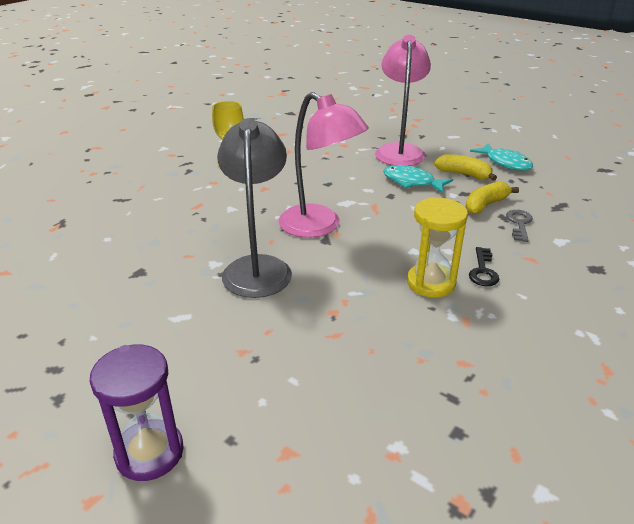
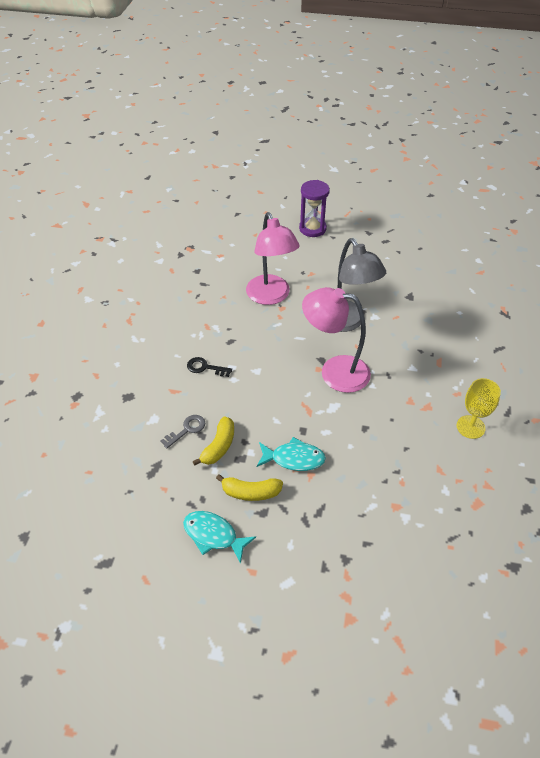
camera: 155 degrees right, 15 degrees up
pink lamp [375,35,431,166] -> pink lamp moved to [246,212,300,305]
yellow hourglass [407,197,468,298] -> none
black key [469,247,499,286] -> black key turned 60 degrees counterclockwise [187,357,232,377]
grey key [506,210,533,242] -> grey key turned 120 degrees counterclockwise [160,415,205,449]

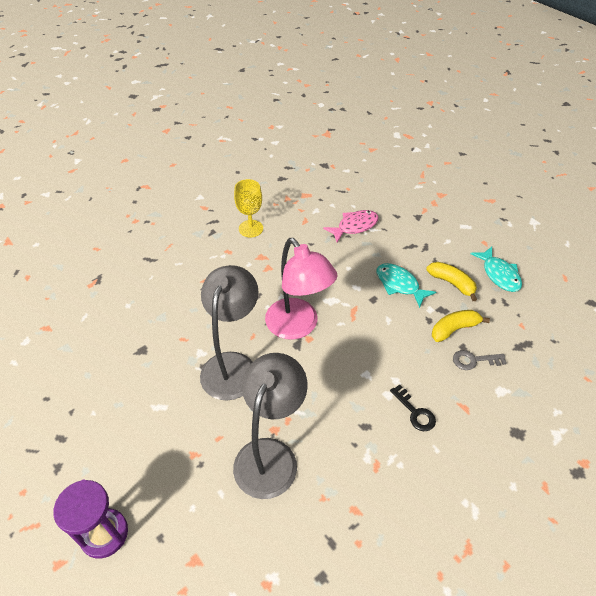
camera: 140 degrees left, 0 degrees up
pink lamp [246,212,300,305] -> grey lamp [233,353,308,499]
none -> pink fish [323,210,378,243]

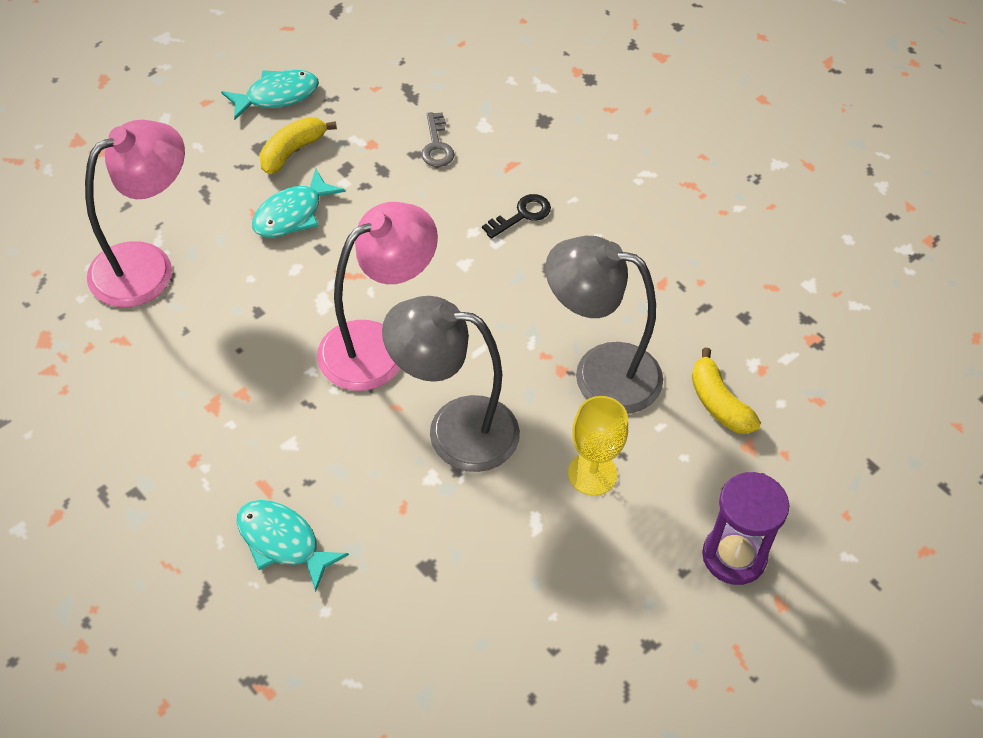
camera: 95 degrees left, 5 degrees up
yellow goblet [234,179,263,238] -> yellow goblet moved to [568,396,628,496]
pink fish [323,210,378,243] -> pink lamp [85,120,185,307]
yellow banana [432,310,490,342] -> yellow banana moved to [692,347,761,434]
none -> turquoise fish [237,500,349,592]

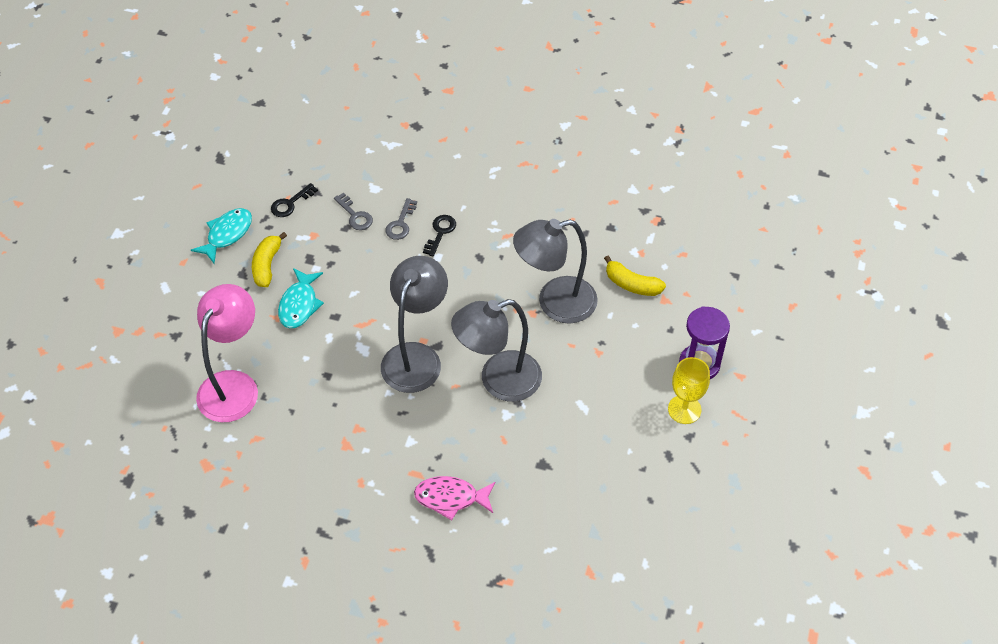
camera: 30 degrees left, 0 degrees up
turquoise fish [237,500,349,592] -> pink fish [414,476,496,521]
pink lamp [317,202,438,391] -> grey lamp [381,256,448,393]
yellow goblet [568,396,628,496] -> yellow goblet moved to [668,357,710,424]
none -> black key [271,183,318,217]
none -> grey key [385,198,417,240]

